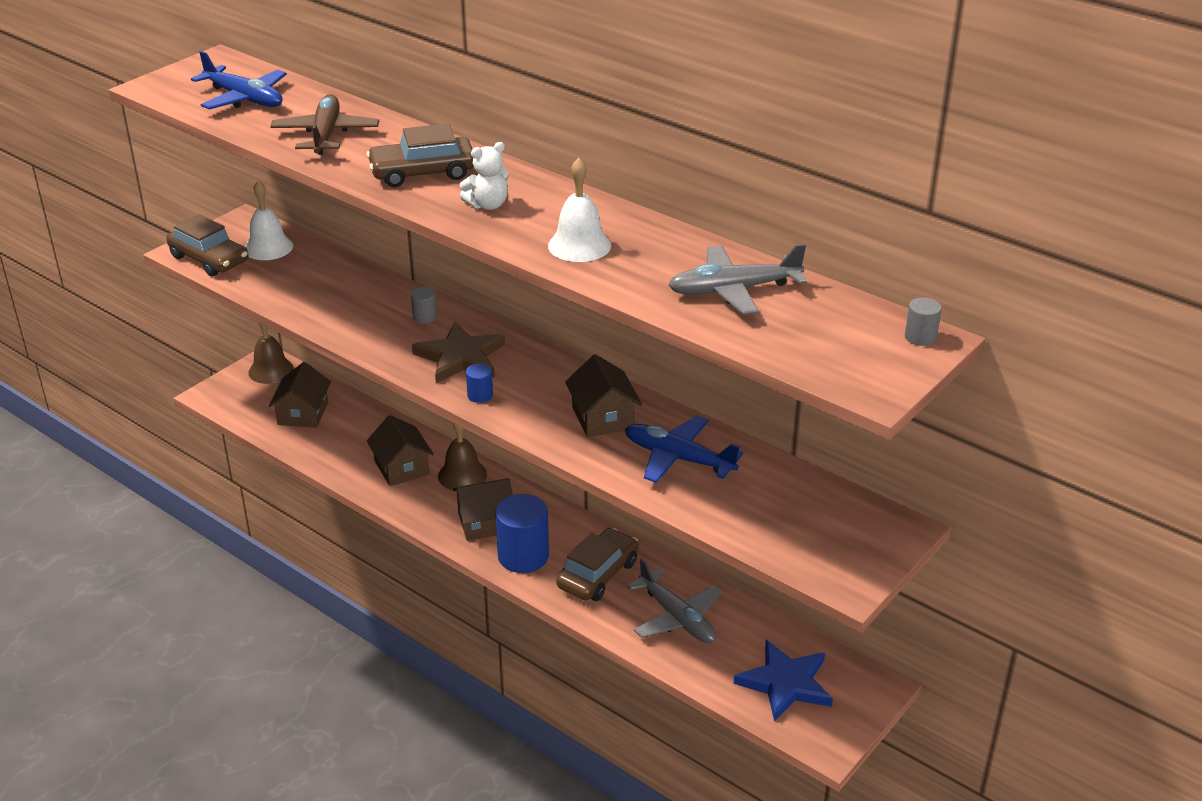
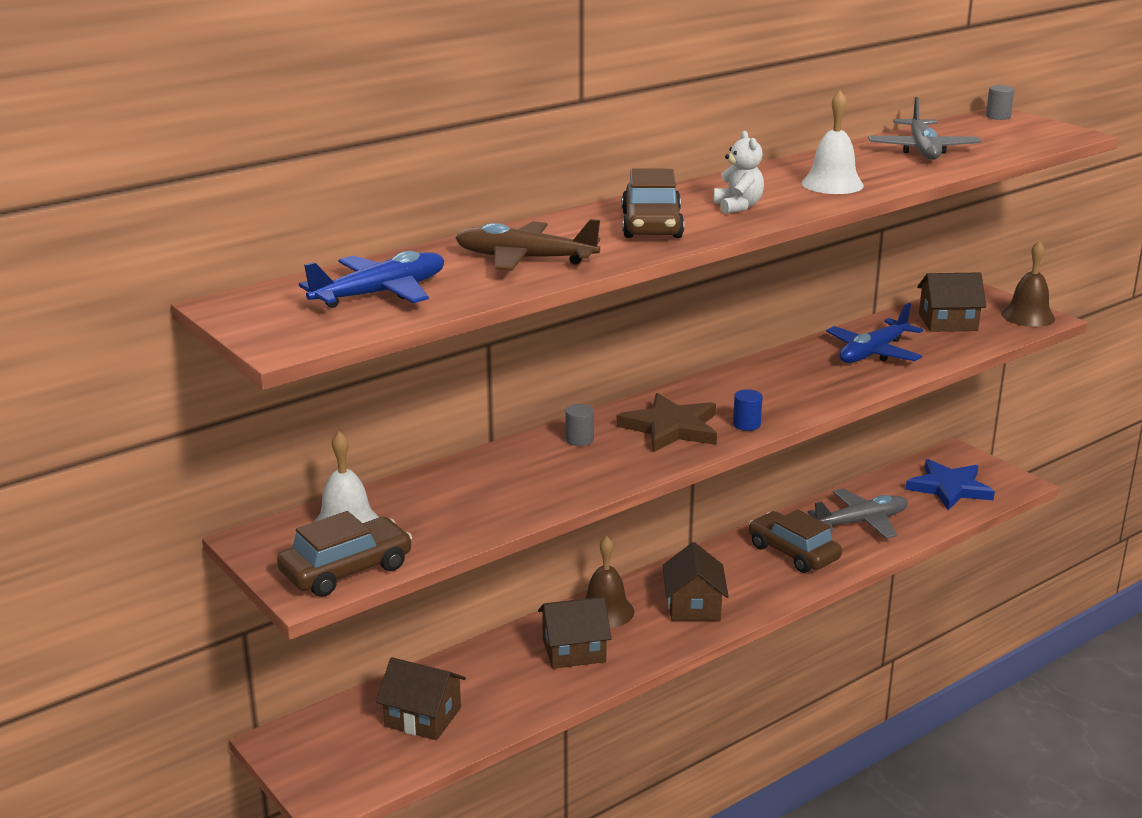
camera: 75 degrees left, 10 degrees down
brown bell [248,322,294,384] -> brown bell moved to [1001,241,1055,327]
blue cylinder [495,494,549,573] -> none
brown house [565,354,642,437] -> brown house moved to [917,272,986,332]

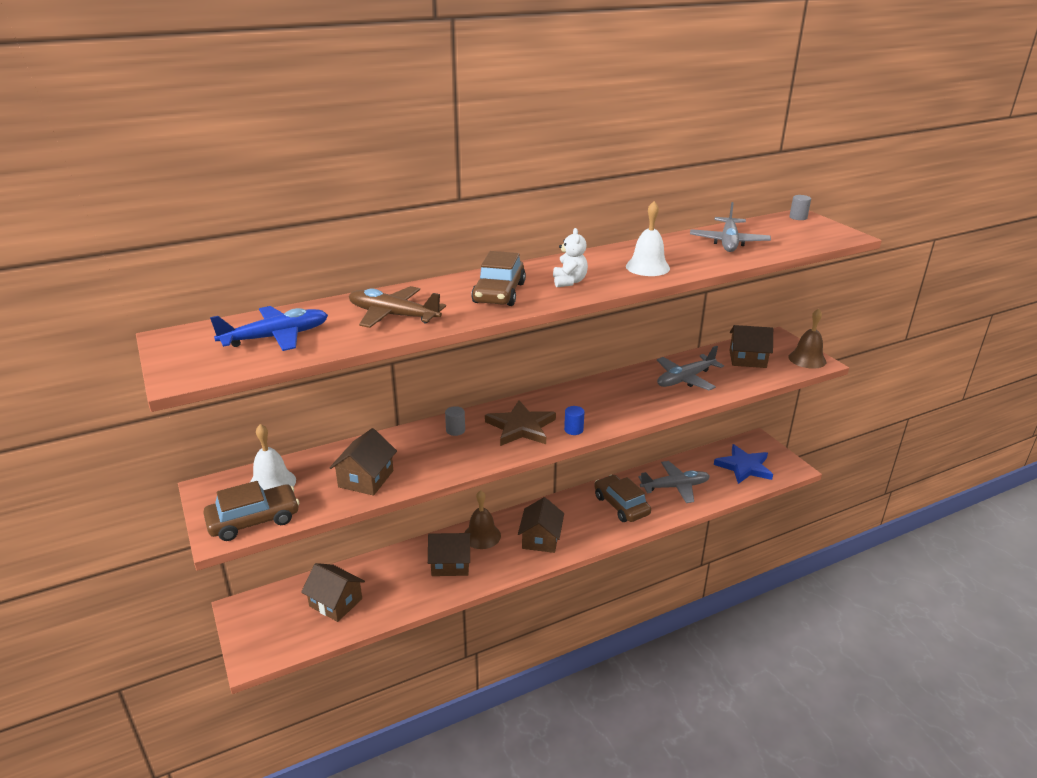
camera: 10 degrees right, 5 degrees up
blue plane [826,303,923,363] -> grey plane [657,346,724,390]
none -> brown house [329,428,397,496]

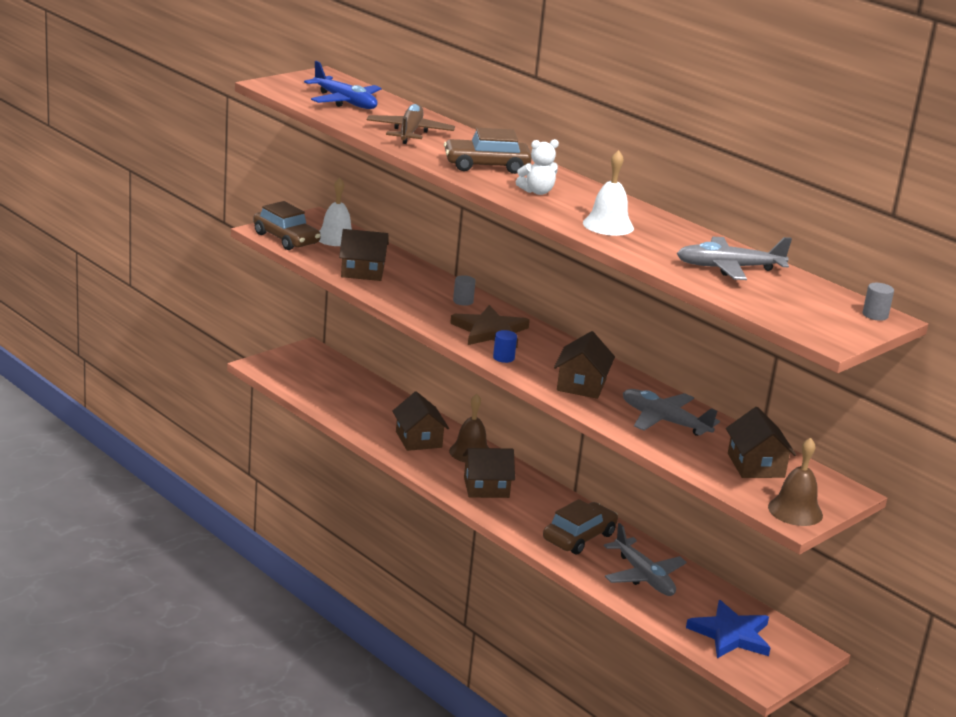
camera: 70 degrees right, 5 degrees down
brown house [301,563,365,622] -> brown house moved to [554,331,615,399]

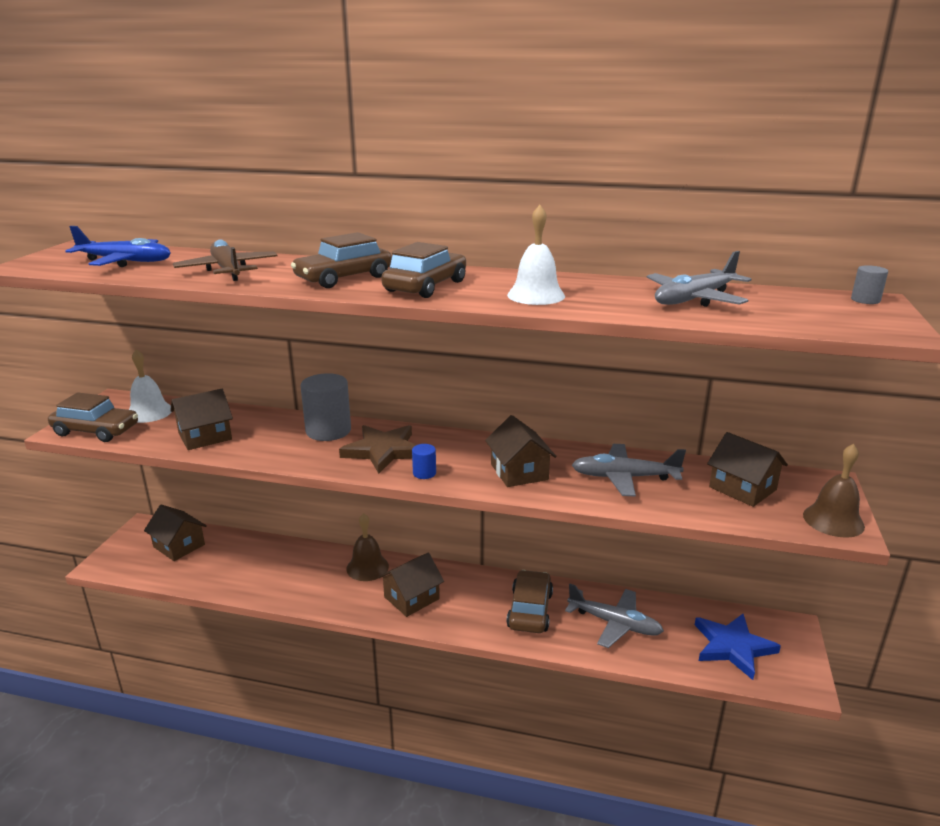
camera: 30 degrees left, 0 degrees up
brown house [392,392,449,451] -> brown house moved to [144,504,207,561]
grey cylinder [453,275,476,306] -> grey cylinder [301,373,351,441], size x2.13
white teddy bear [516,139,559,195] -> brown car [381,242,466,298]

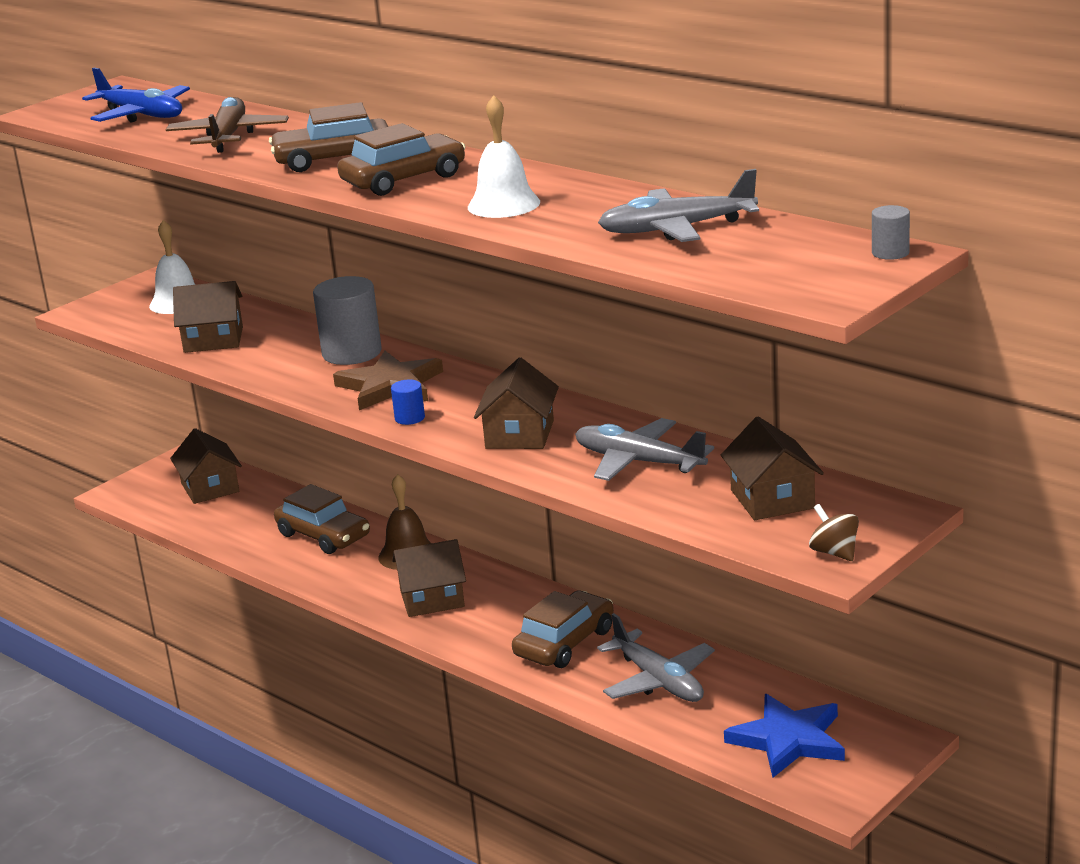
camera: 30 degrees right, 0 degrees up
brown car [48,393,138,442] -> brown car moved to [274,484,370,554]
brown bell [803,444,865,538] -> brown spinning top [809,504,859,561]

